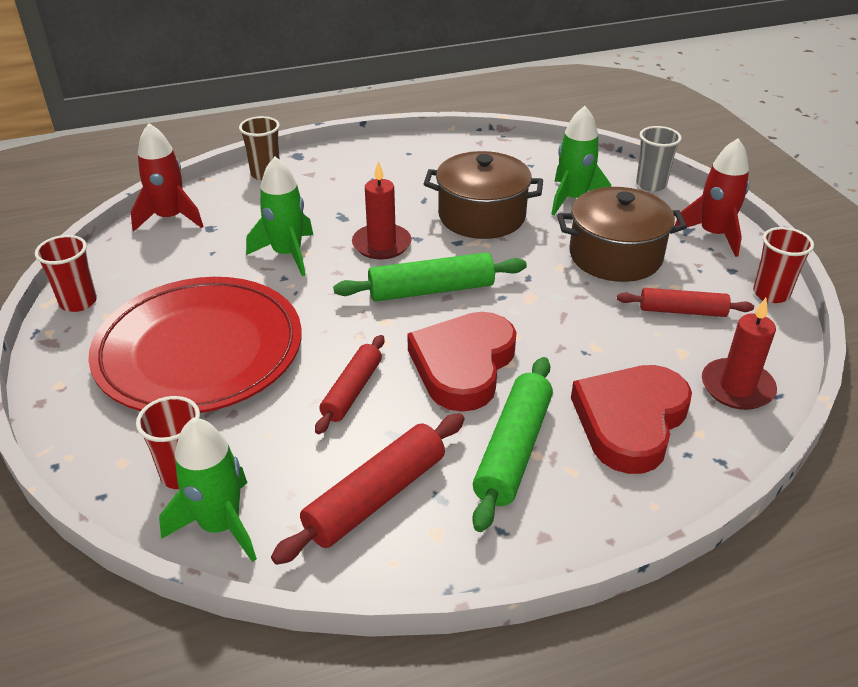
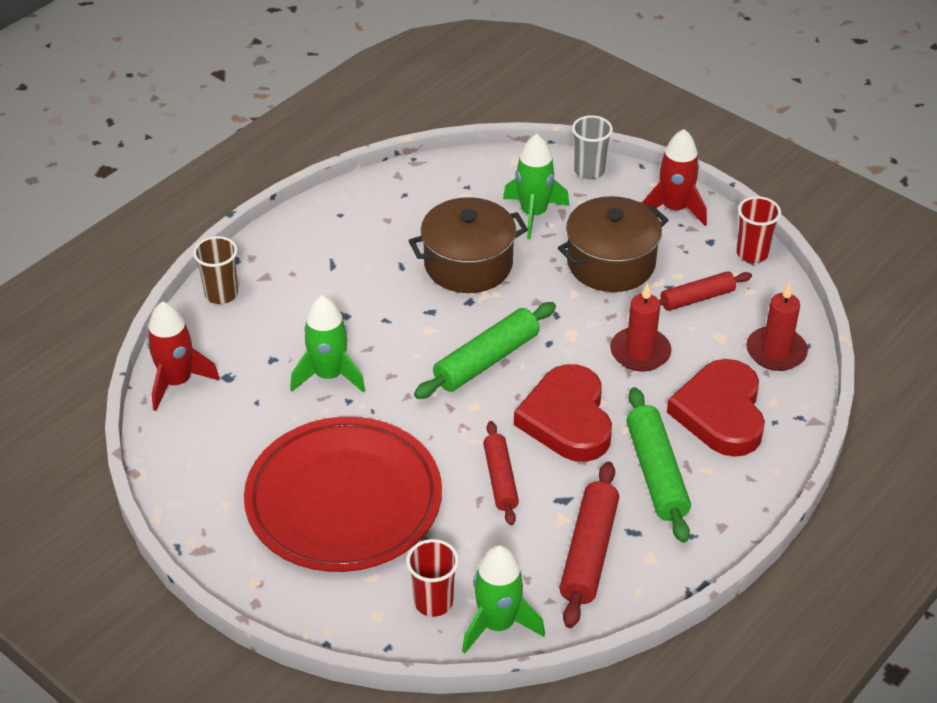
camera: 30 degrees left, 5 degrees up
red cup [35,235,97,312] -> none
red candle [352,161,412,259] -> red candle moved to [610,283,671,371]

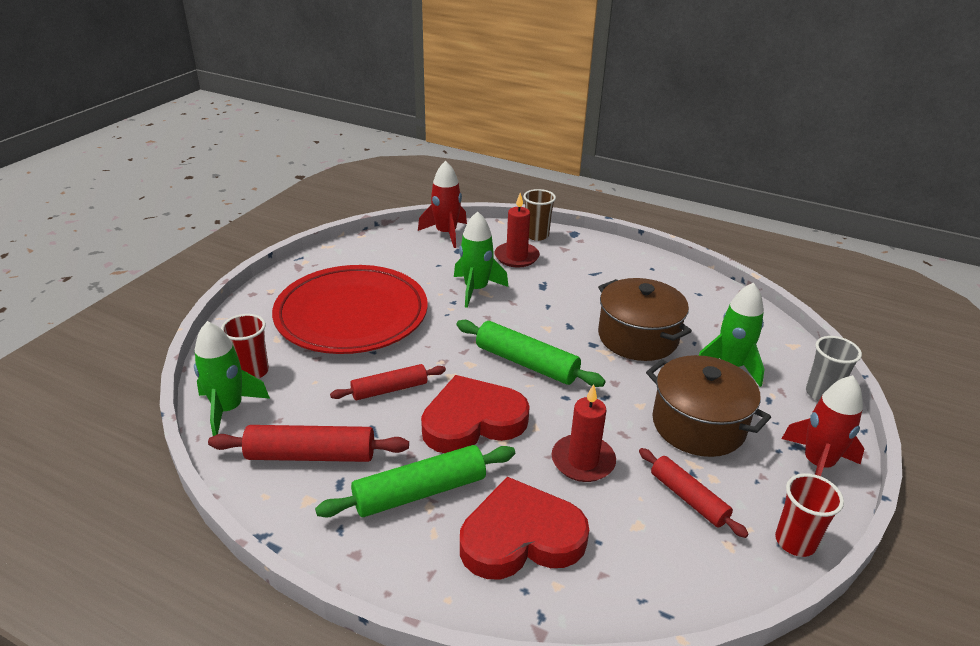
camera: 75 degrees right, 10 degrees down
red candle [746,282,808,371] -> red candle moved to [494,193,540,267]

